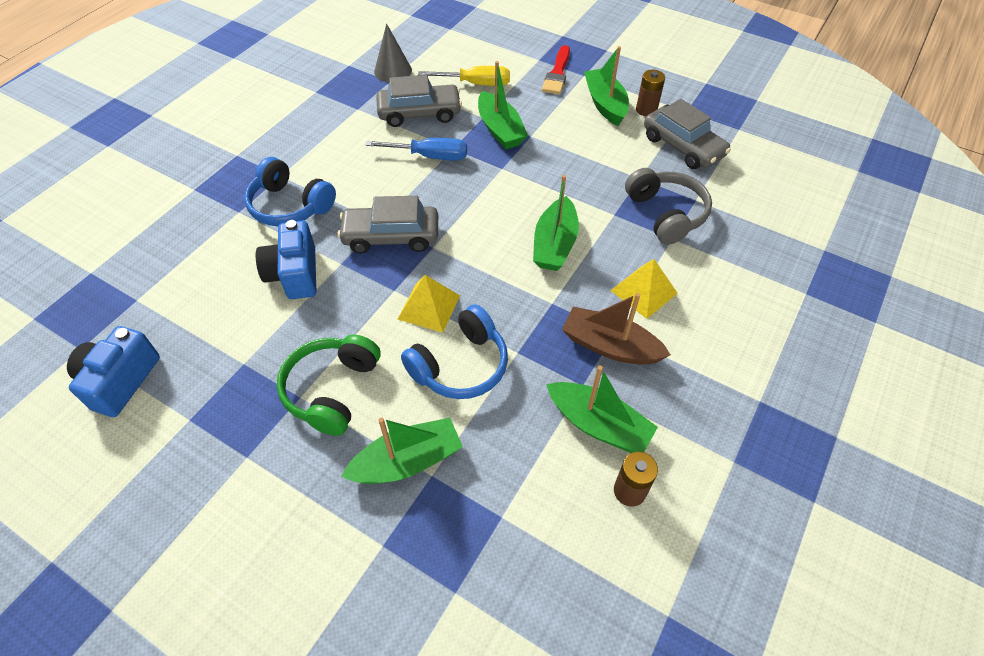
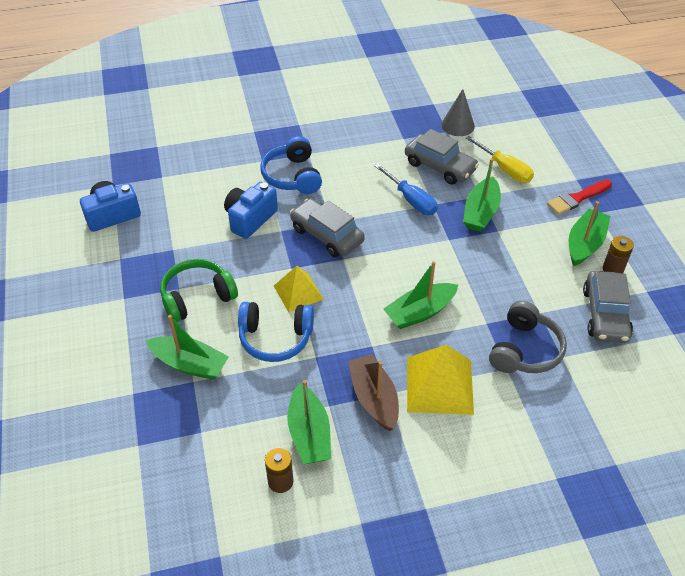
camera: 45 degrees right, 5 degrees down
yellow pyramid [610,259,678,319] -> yellow pyramid [407,345,474,415], size x1.55

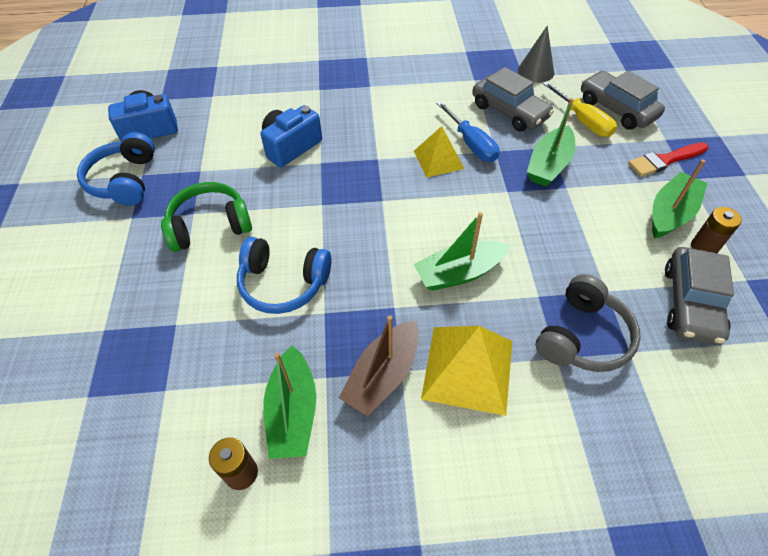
camera: 10 degrees right, 5 degrees up
green boat [146,315,229,380] -> none
blue headphones [260,136,322,194] -> blue headphones moved to [77,132,155,205]
yellow pyramid [274,266,324,312] -> yellow pyramid moved to [414,126,465,177]
grey car [290,198,365,257] -> grey car moved to [581,71,665,130]
brown boat [348,354,399,431] -> brown boat turned 135 degrees counterclockwise [339,315,419,416]

